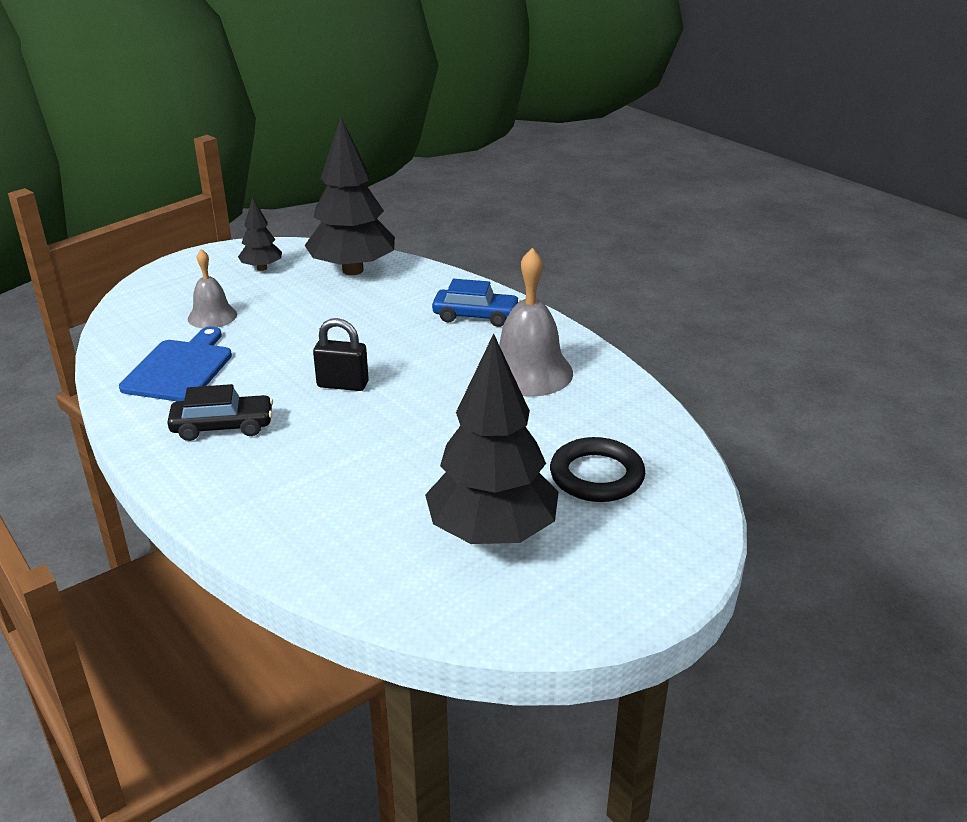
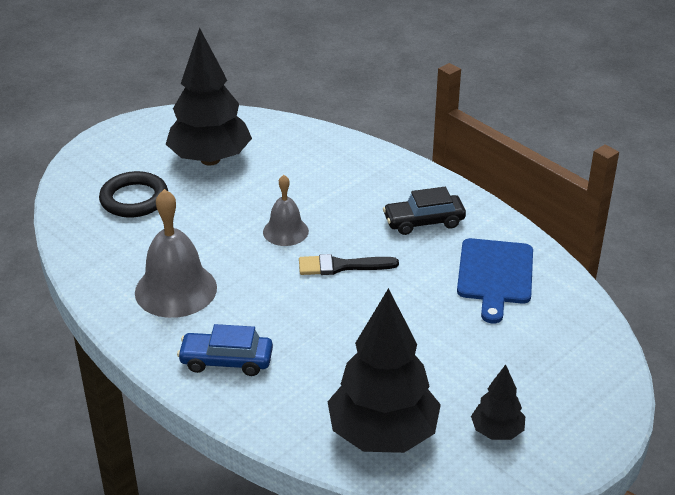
camera: 175 degrees right, 5 degrees up
grey bell [188,249,237,328] -> grey bell moved to [263,175,309,246]
black padlock [313,318,369,391] -> black brush [299,254,399,275]

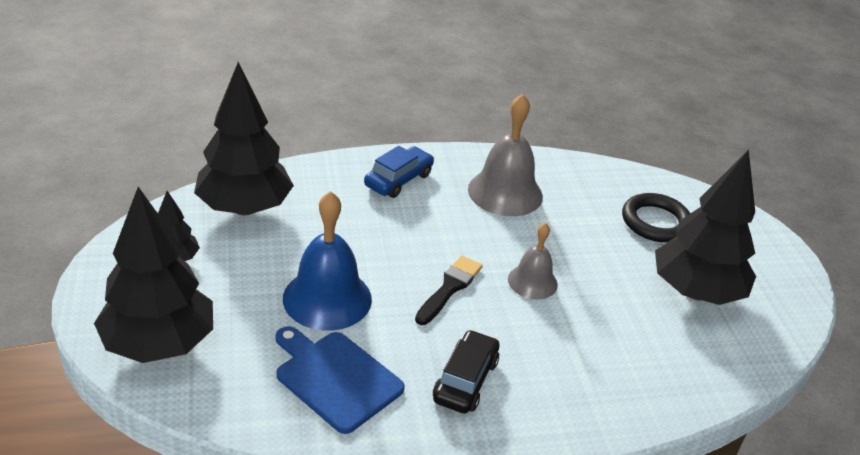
camera: 120 degrees right, 0 degrees up
none -> black tree [94,187,213,363]
none -> blue bell [283,191,372,331]

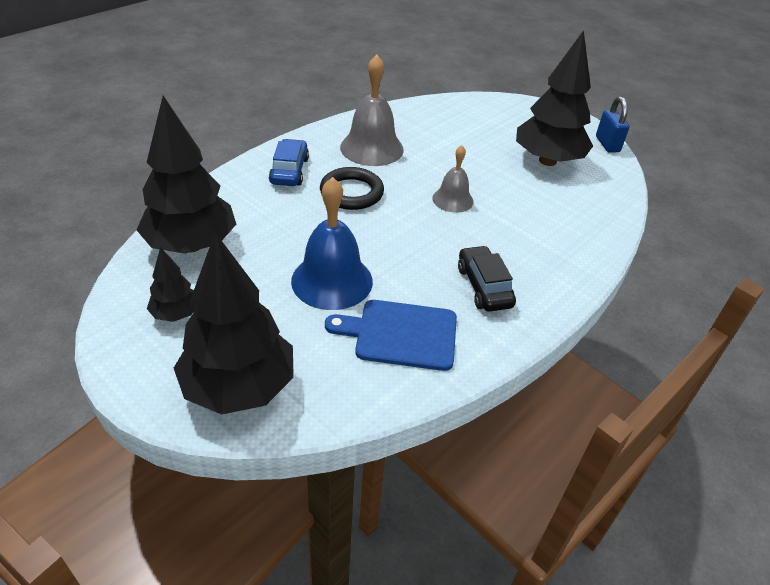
camera: 35 degrees left, 5 degrees up
black brush [415,255,483,325] -> none
black ring [622,193,690,242] -> black ring moved to [320,167,384,210]
none -> blue padlock [596,97,630,153]

